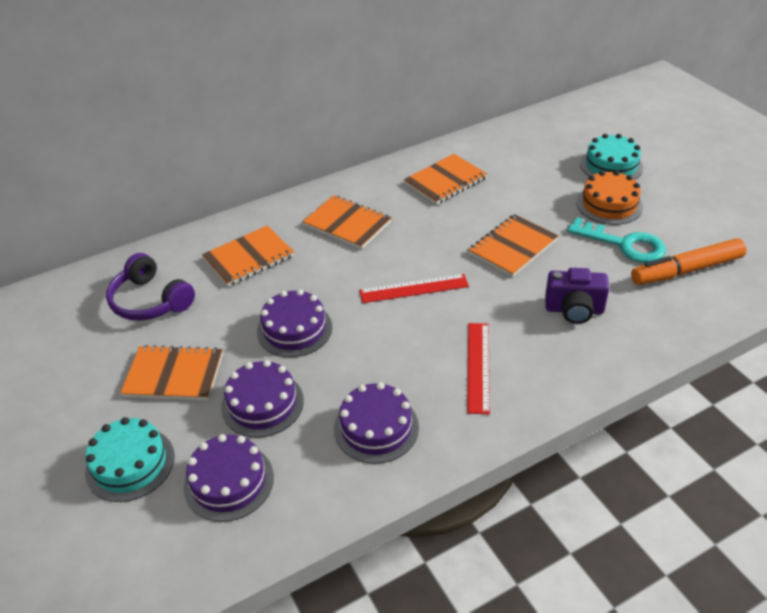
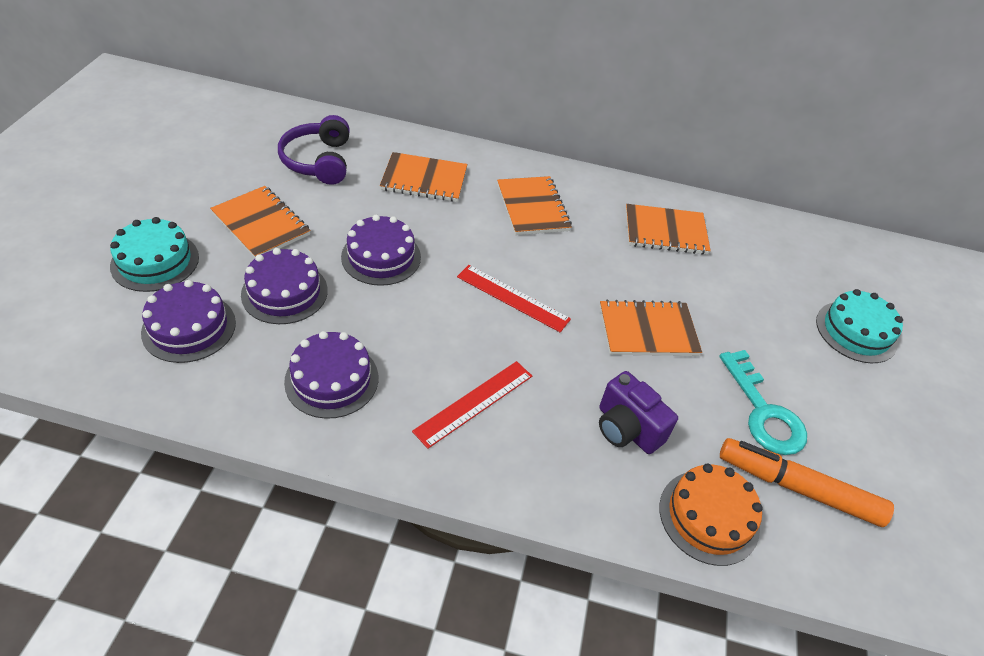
camera: 35 degrees right, 5 degrees up
orange cake [576,170,643,225] -> orange cake moved to [659,464,762,566]

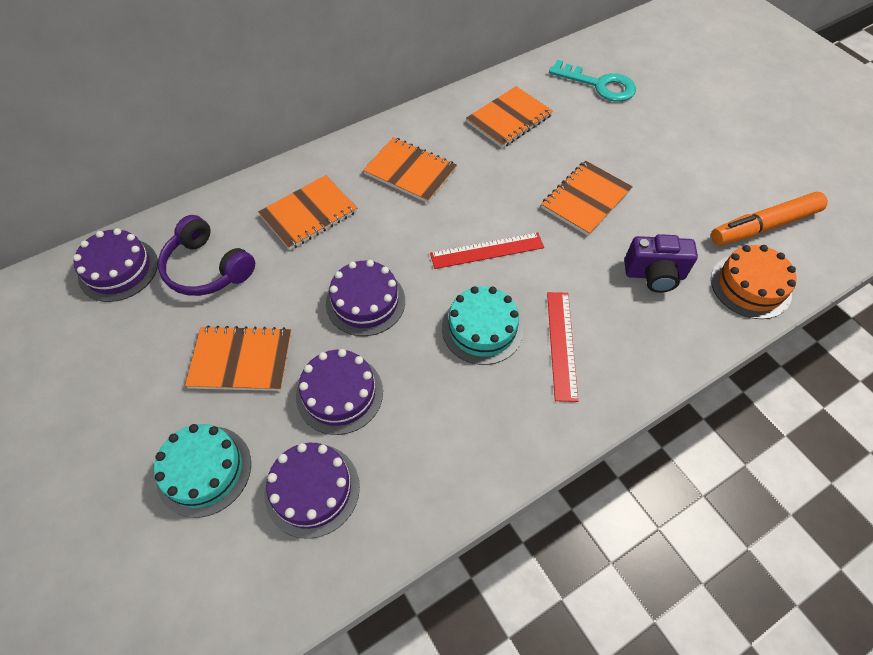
camera: 40 degrees left, 10 degrees up
purple cake [284,331,378,419] -> purple cake moved to [73,228,158,302]
turquoise key [719,350,807,455] -> turquoise key moved to [549,60,636,102]
turquoise cake [816,289,903,363] -> turquoise cake moved to [442,286,523,365]

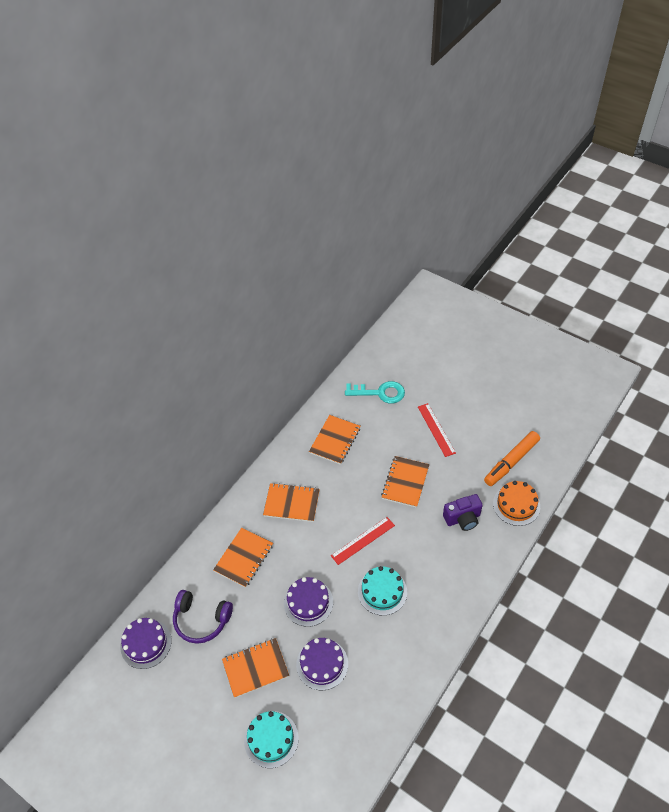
camera: 20 degrees left, 5 degrees down
purple cake [265,443,360,539] -> none
red ruler [547,292,578,402] -> red ruler moved to [418,403,456,457]

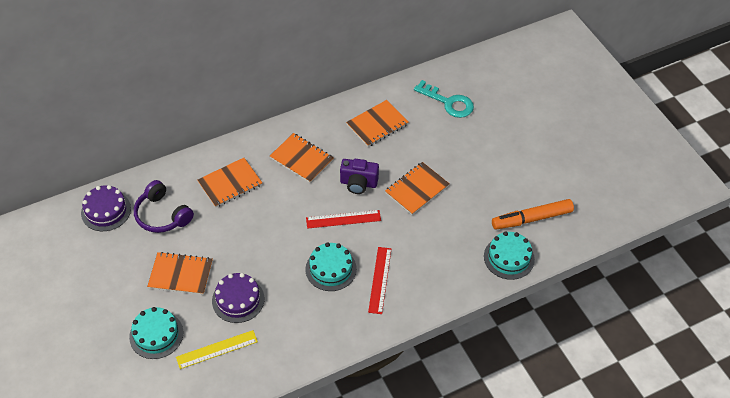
camera: 25 degrees right, 0 degrees up
purple cake [284,577,333,627] -> none
red ruler [418,403,456,457] -> red ruler moved to [368,247,391,314]
purple camera [443,494,483,531] -> purple camera moved to [340,159,379,194]
orange cake [493,481,540,526] -> turquoise cake [484,231,535,280]
none -> yellow ruler [176,330,258,369]

